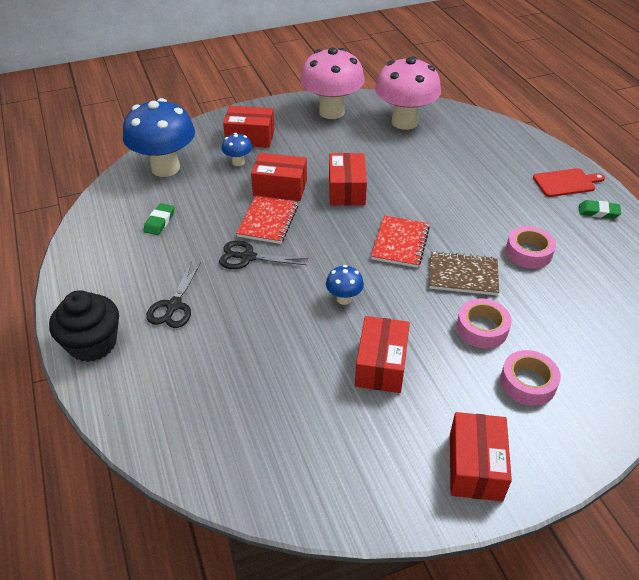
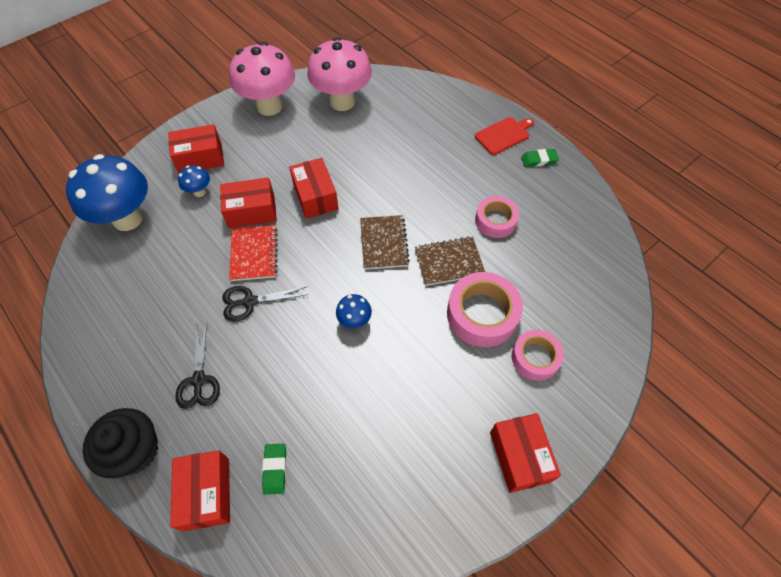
camera: 20 degrees left, 15 degrees up
green eraser [143,203,175,235] -> green eraser moved to [262,444,286,495]
red box [355,316,410,393] -> red box moved to [170,450,230,531]
red notebook [371,216,430,268] -> brown notebook [360,215,410,270]
pink tape [457,298,512,349] -> pink tape [447,272,523,347], size x1.56

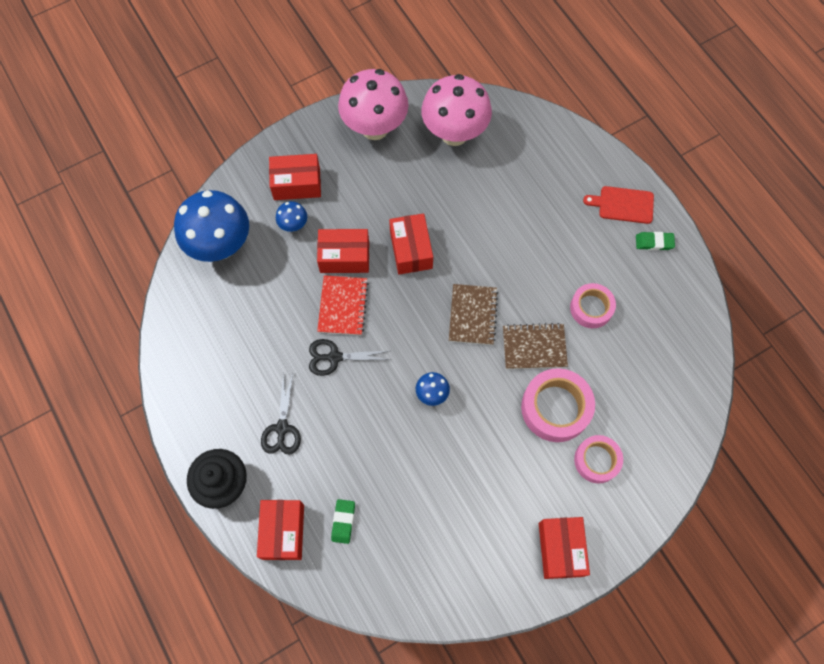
camera: 10 degrees right, 10 degrees up
red cutting board [475,117,534,155] -> red cutting board turned 150 degrees counterclockwise [583,186,654,224]

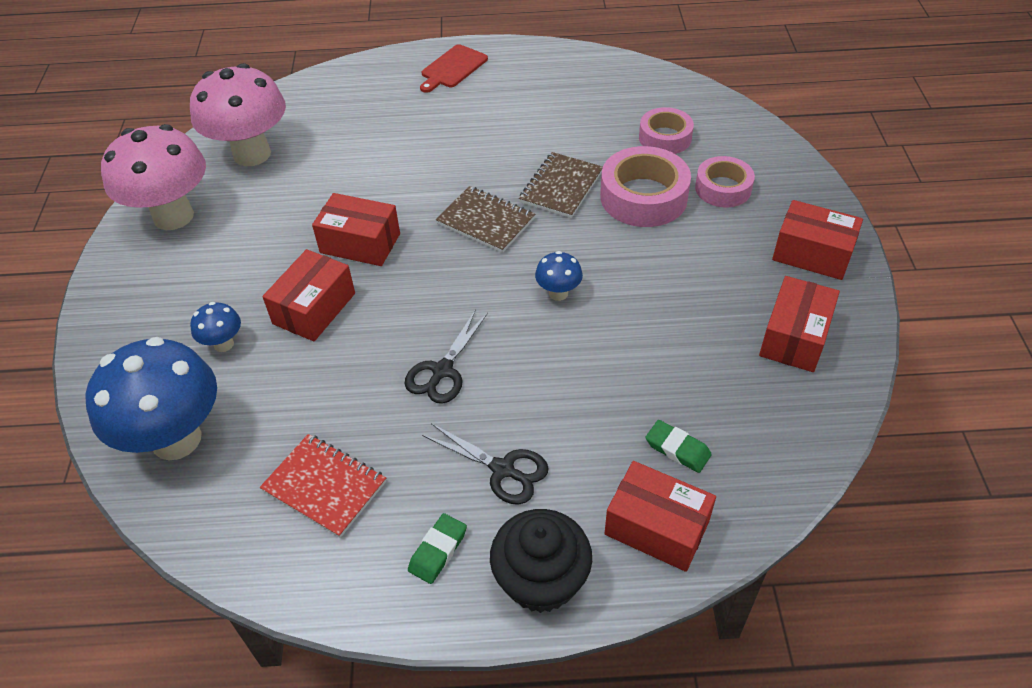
camera: 60 degrees left, 20 degrees down
red box [269,154,321,200] -> red box moved to [759,276,840,372]
red notebook [317,275,369,335] -> red notebook moved to [260,434,386,538]
pink tape [570,283,616,328] -> pink tape moved to [639,107,694,154]
green eraser [636,232,675,250] -> green eraser moved to [408,513,467,584]

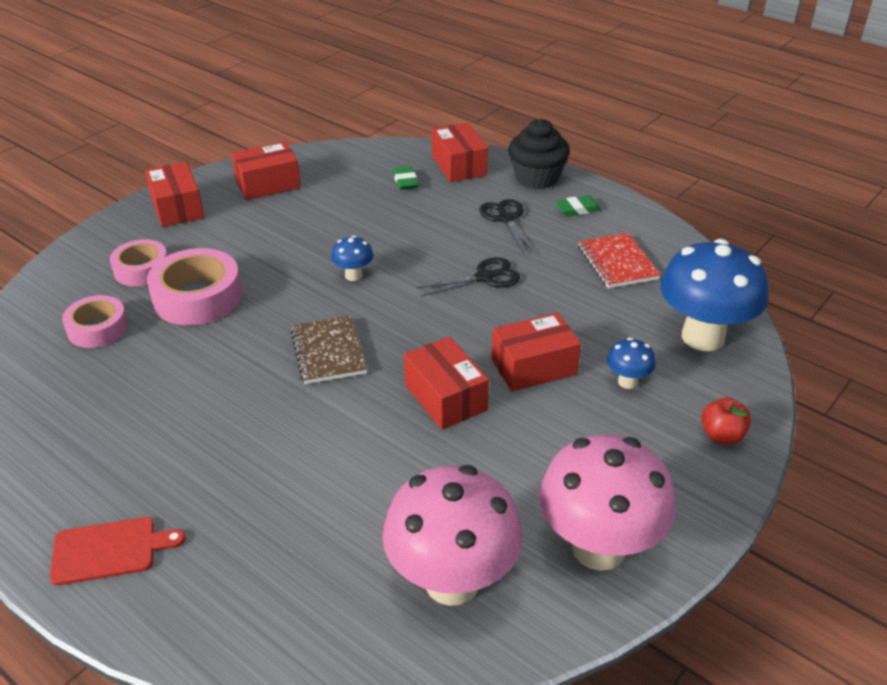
camera: 140 degrees left, 10 degrees down
brown notebook [519,152,603,218] -> none
none -> red apple [701,398,751,444]

